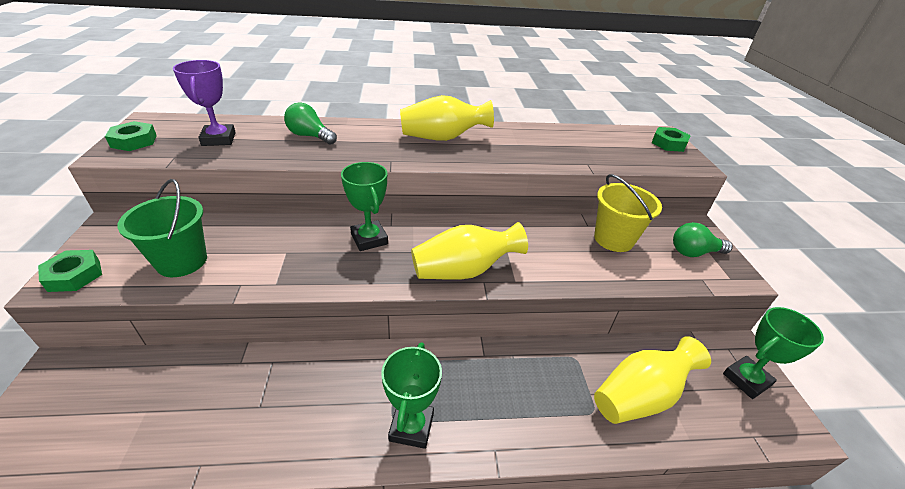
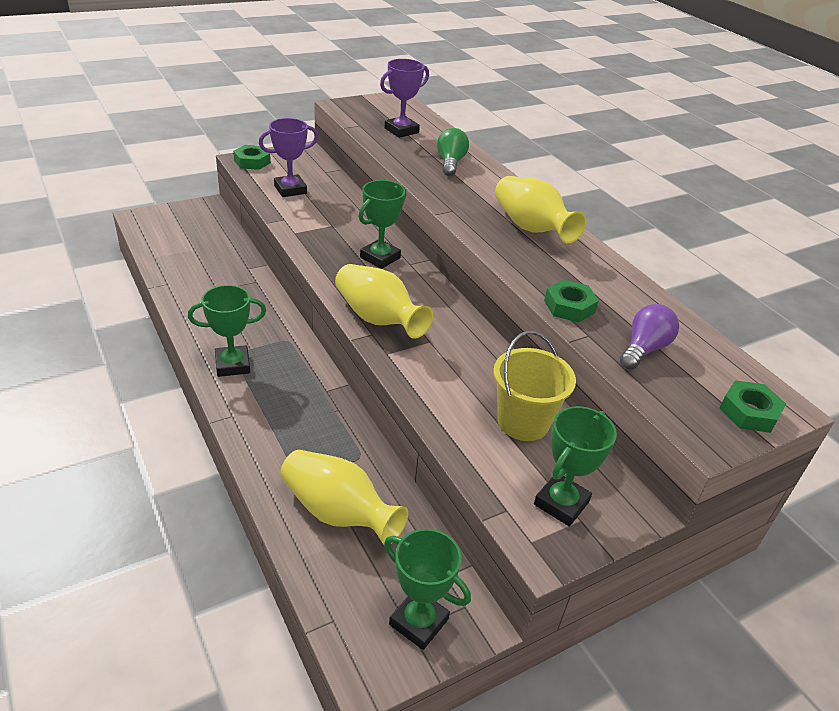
camera: 65 degrees right, 0 degrees up
green nut [105,121,157,151] -> green nut moved to [544,280,599,322]
green bucket [117,179,207,277] -> purple trophy [259,118,318,197]
green light bulb [673,222,733,257] -> green trophy [534,406,617,526]
none -> purple light bulb [620,304,679,370]

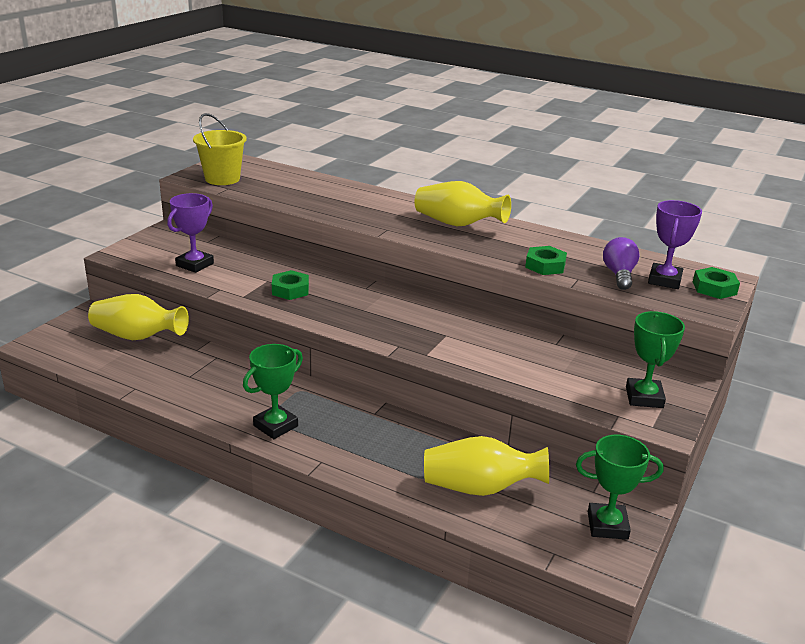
camera: 30 degrees left, 10 degrees down
green nut [233,145,271,170] -> green nut moved to [272,270,309,300]
yellow vase [335,264,433,339] -> yellow vase moved to [88,294,189,340]
green trophy [358,180,406,269] -> none
purple trophy [380,59,429,138] -> purple trophy moved to [648,200,702,289]
green light bulb [437,128,469,176] -> none
yellow bucket [493,331,576,441] -> yellow bucket moved to [193,113,247,185]

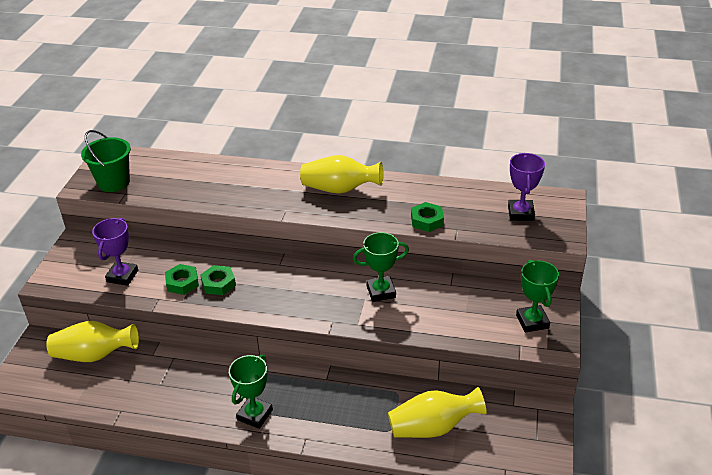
camera: 15 degrees left, 10 degrees up
yellow bucket [193,113,247,185] -> green bucket [81,130,131,192]
green trophy [576,435,664,540] -> green trophy moved to [353,232,409,302]
purple light bulb [603,237,640,290] -> none
green nut [693,267,740,299] -> green nut moved to [165,264,199,295]

